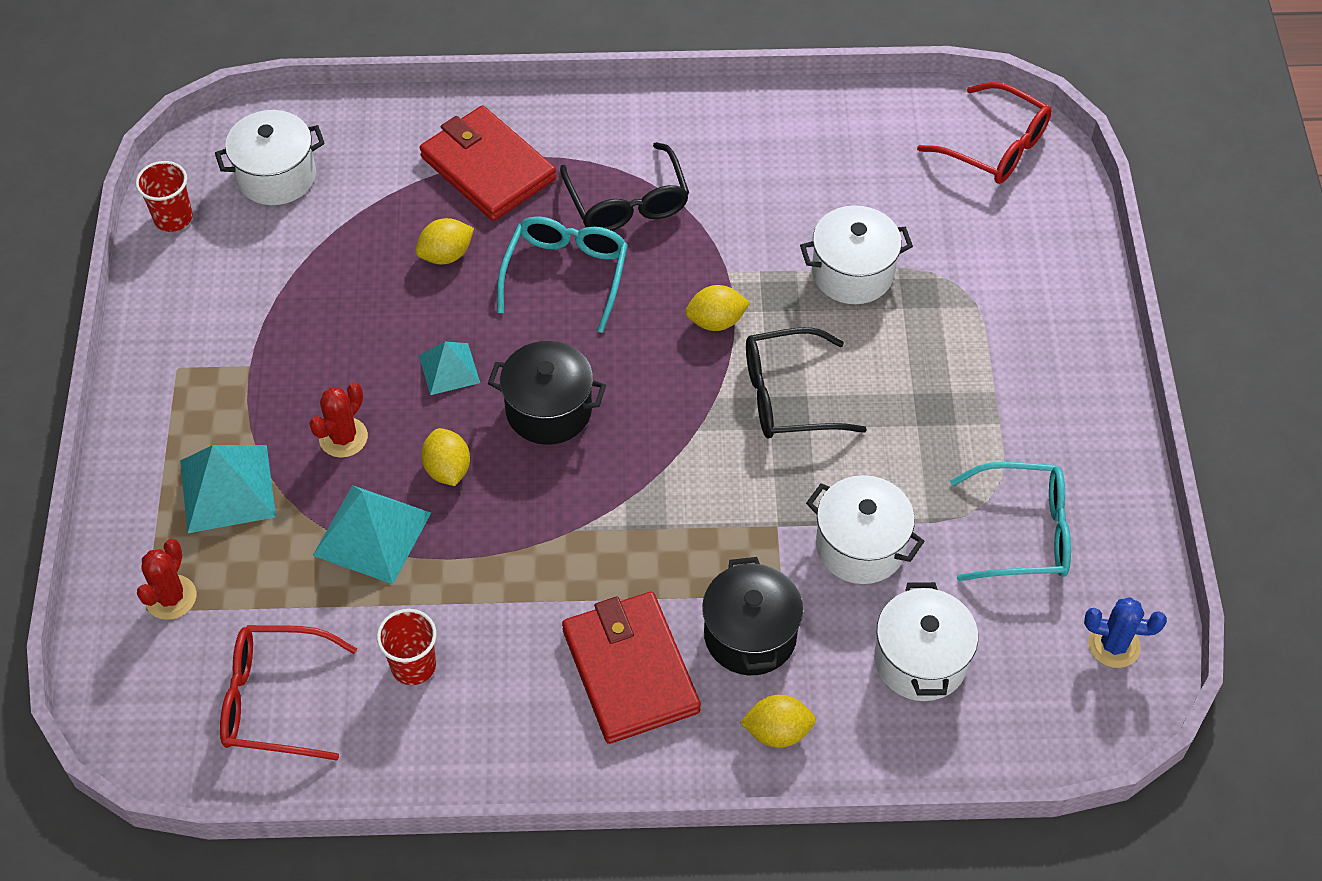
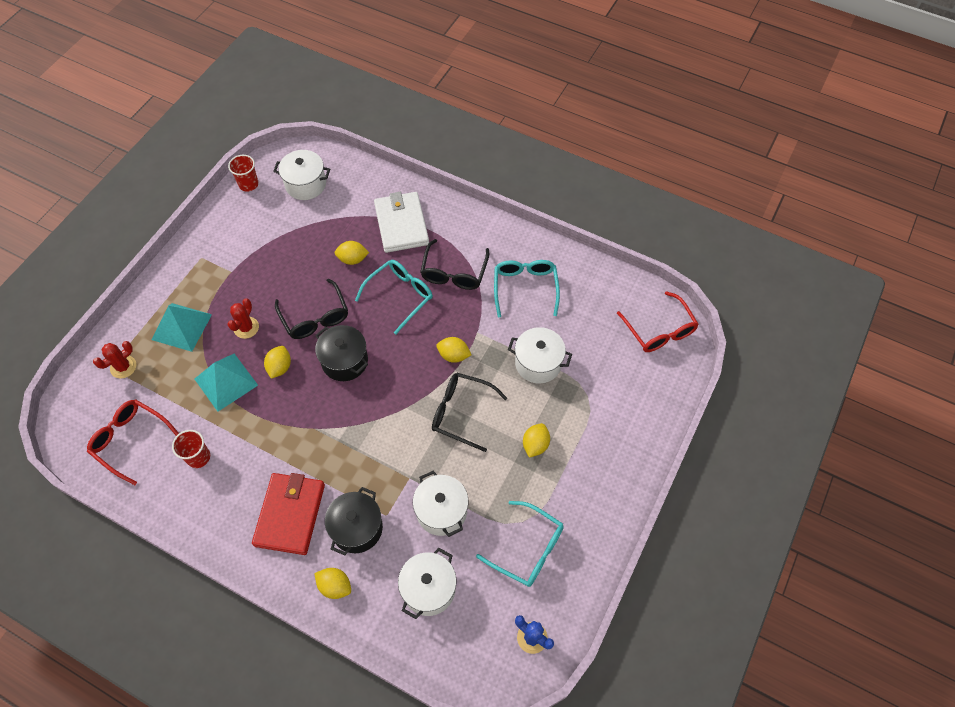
camera: 30 degrees right, 5 degrees up
red cactus [309,383,368,458] -> red cactus turned 45 degrees counterclockwise [227,298,259,339]
turquoise pyramid [419,342,480,395] -> black glasses [275,279,348,339]
red wallet [420,106,556,221] -> white wallet [374,192,429,253]
none -> turquoise glasses [494,260,560,318]
none -> yellow lemon [523,423,550,458]

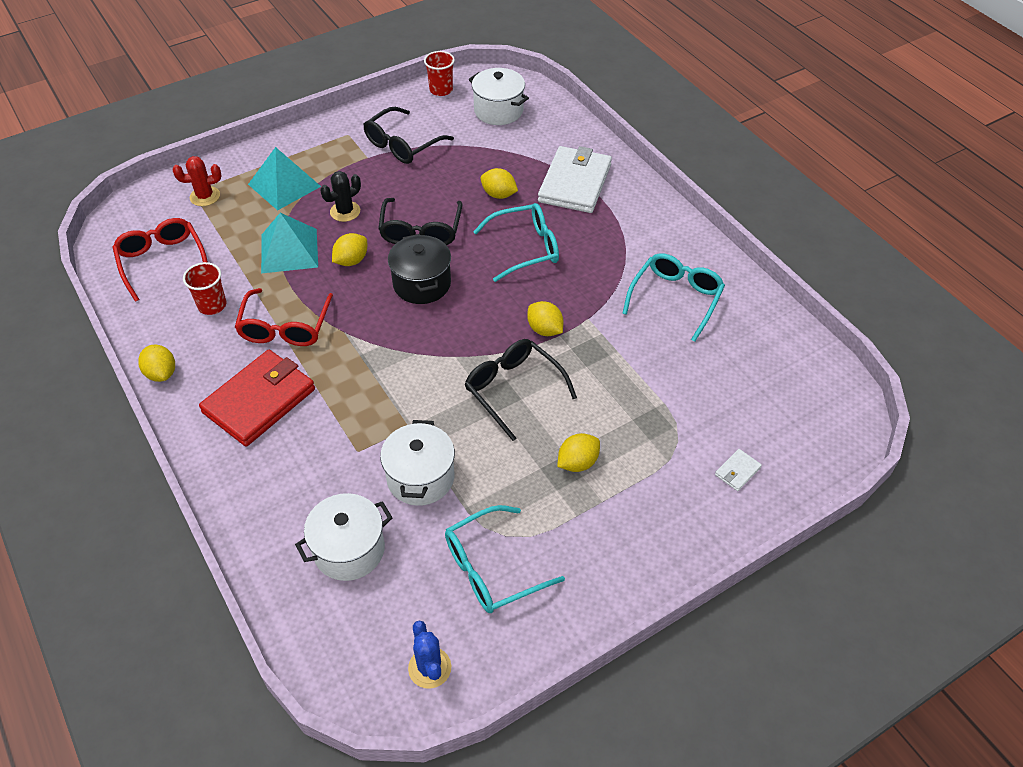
camera: 30 degrees right, 10 degrees down
red cactus [227,298,259,339] -> black cactus [320,171,361,222]
yellow lemon [314,568,351,599] -> yellow lemon moved to [138,344,175,382]
black pot [325,487,383,555] -> none
black glasses [420,239,489,290] -> black glasses moved to [363,107,454,164]
turquoise glasses [476,501,564,587] -> turquoise glasses turned 90 degrees clockwise [445,505,565,613]
white pot [508,327,572,383] -> none
red glasses [617,291,699,352] -> red glasses moved to [235,288,333,346]
none -> white wallet [715,449,762,491]

